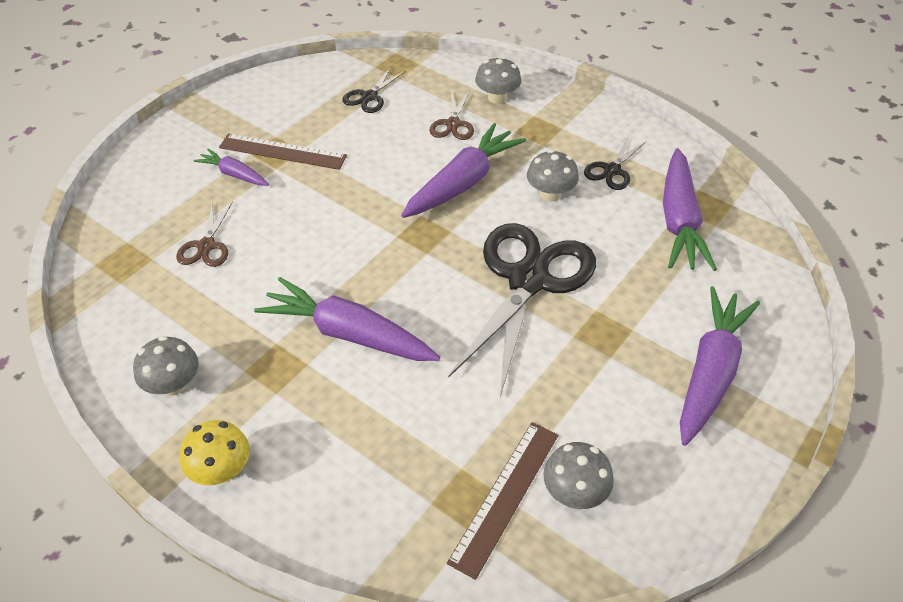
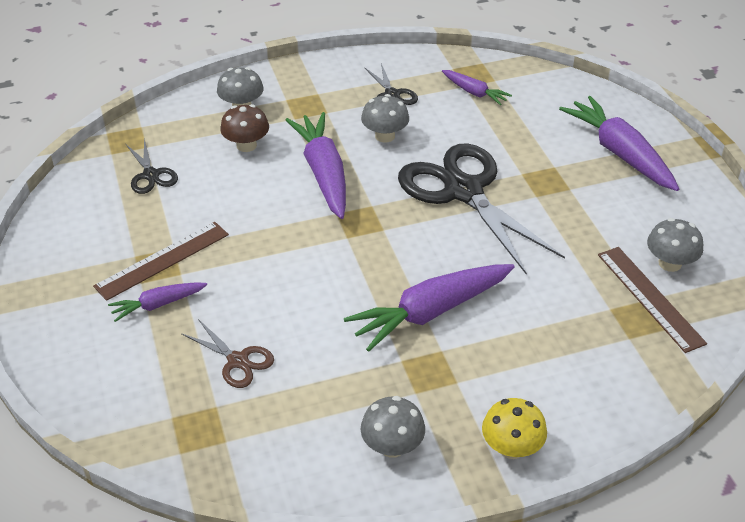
camera: 55 degrees left, 5 degrees down
brown scissors [429,91,474,140] -> brown mushroom [220,104,269,152]
purple carrot [663,148,717,271] -> purple carrot [442,70,512,106], size x0.53

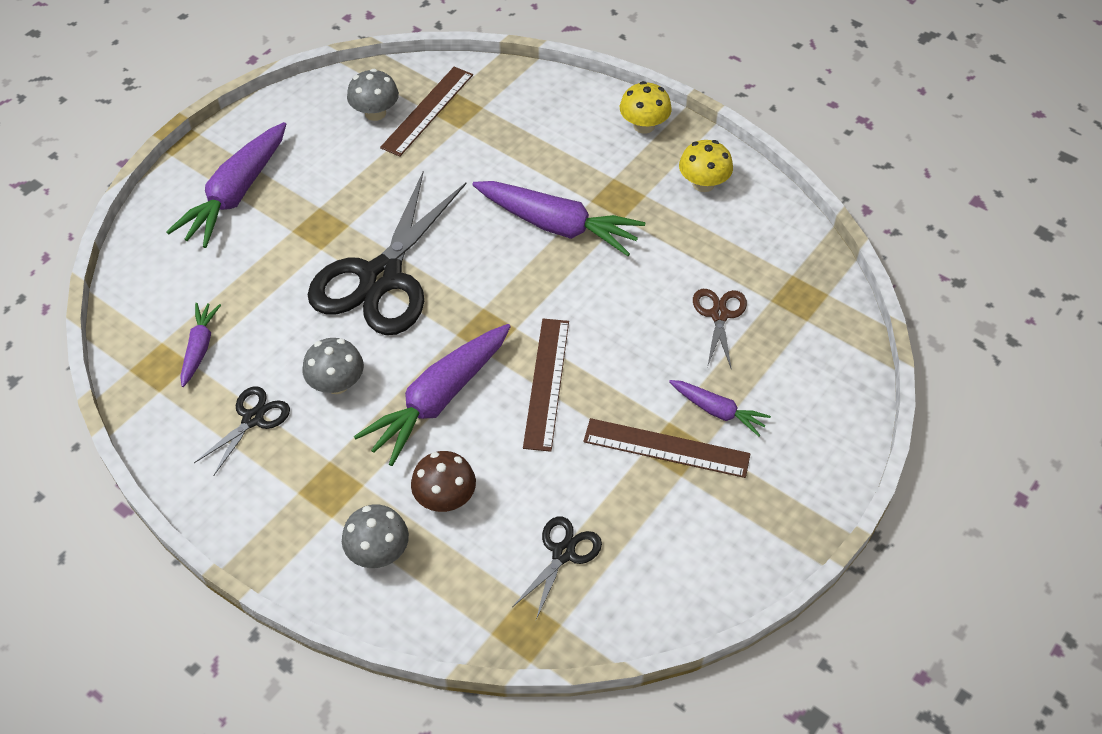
camera: 125 degrees left, 10 degrees up
grey mushroom [360,396,425,458] -> yellow mushroom [679,140,733,192]
none -> brown ruler [523,318,569,452]

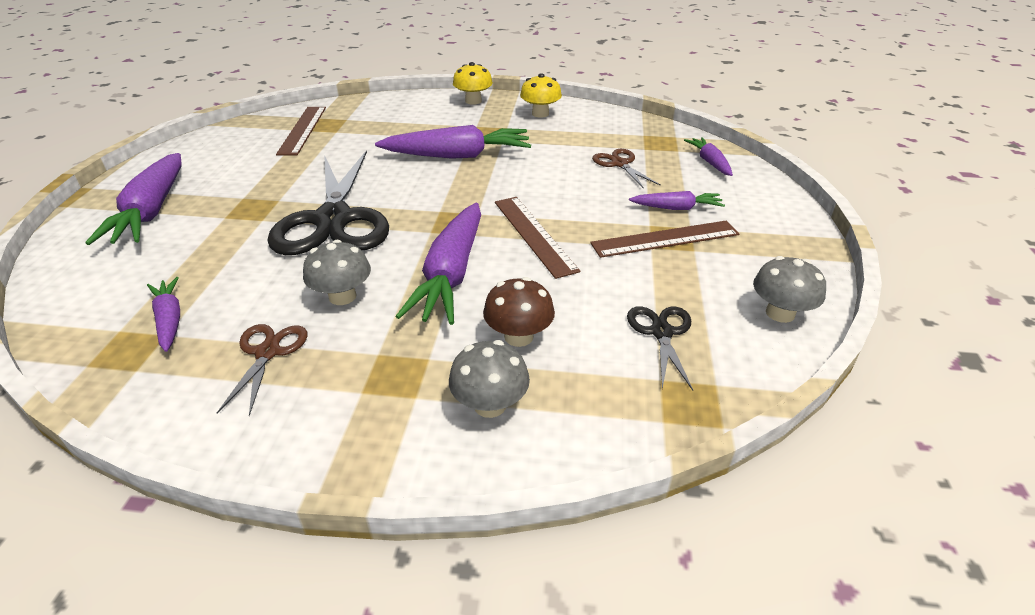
camera: 30 degrees left, 15 degrees down
black scissors [194,386,290,476] -> brown scissors [217,324,307,416]
grey mushroom [347,69,399,121] -> grey mushroom moved to [753,256,826,323]
none -> purple carrot [684,137,733,176]

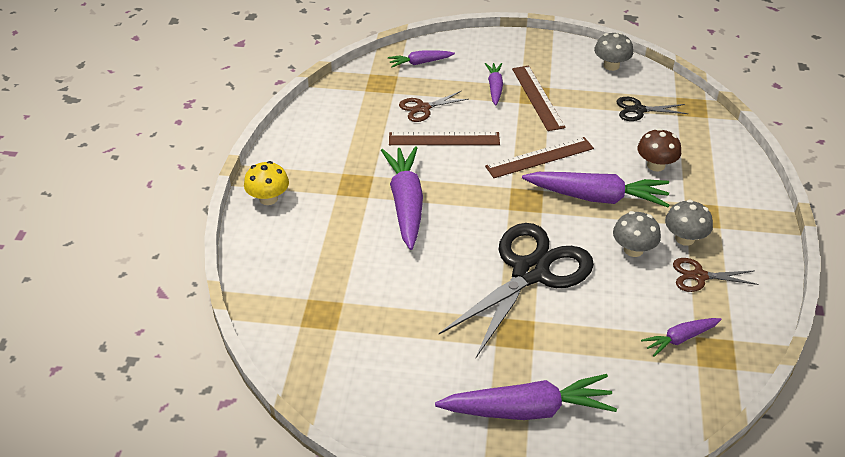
camera: 90 degrees left, 5 degrees up
black scissors [267,150,389,255] -> black scissors turned 45 degrees counterclockwise [439,223,594,358]
brown ruler [276,107,326,155] -> brown ruler moved to [389,132,500,145]
grey mushroom [449,340,530,418] -> grey mushroom moved to [665,200,713,246]
yellow mushroom [520,73,562,118] -> none

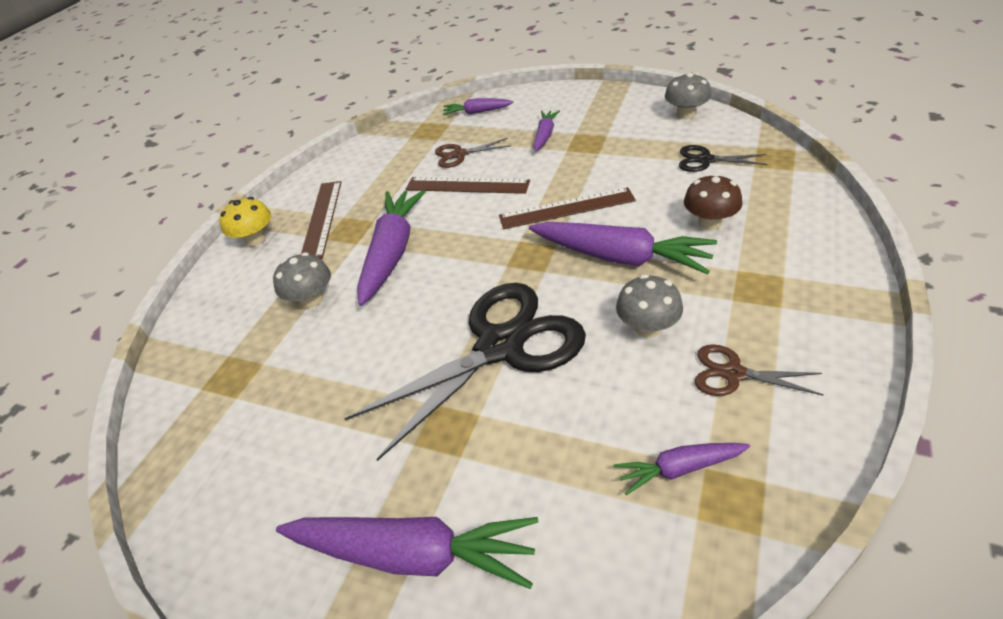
camera: 20 degrees right, 0 degrees up
brown ruler [512,65,566,131] -> brown ruler moved to [301,181,341,259]
grey mushroom [665,200,713,246] -> grey mushroom moved to [273,252,331,308]

